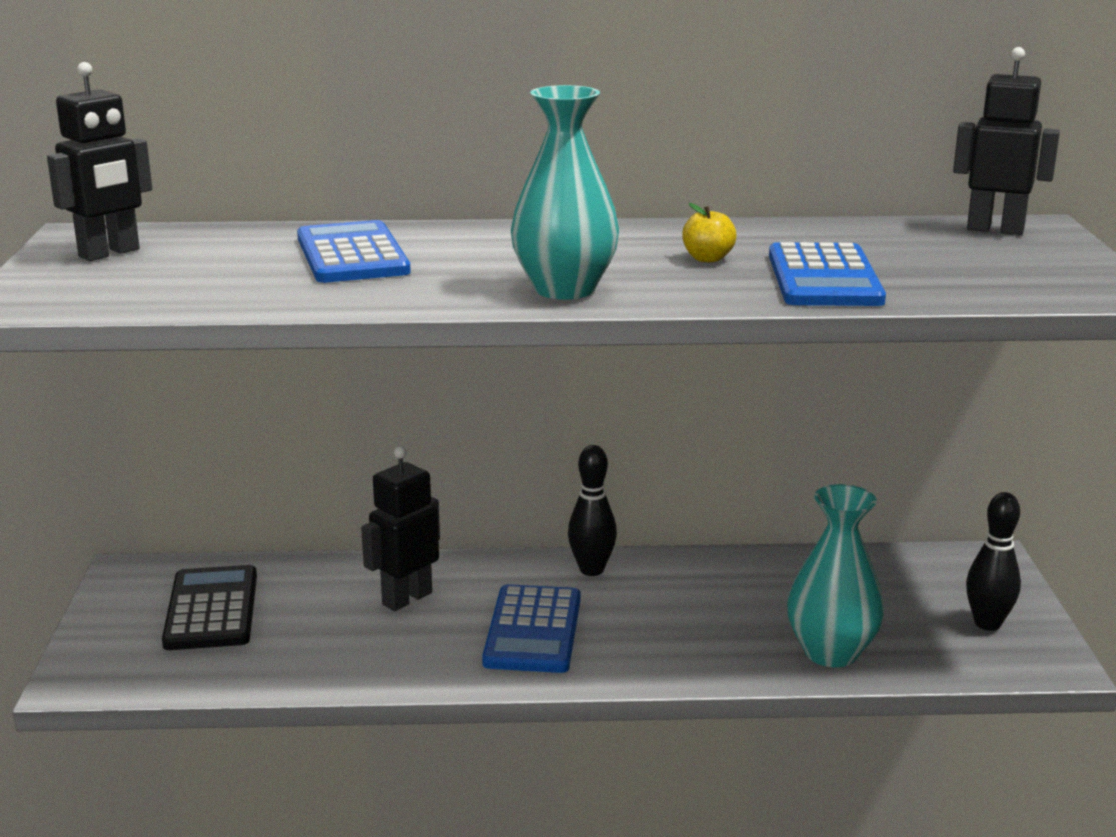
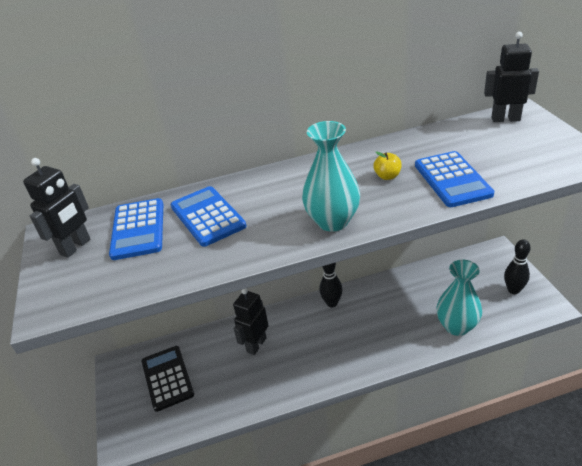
camera: 10 degrees left, 15 degrees up
blue calculator [482,584,581,673] -> blue calculator moved to [109,198,163,260]

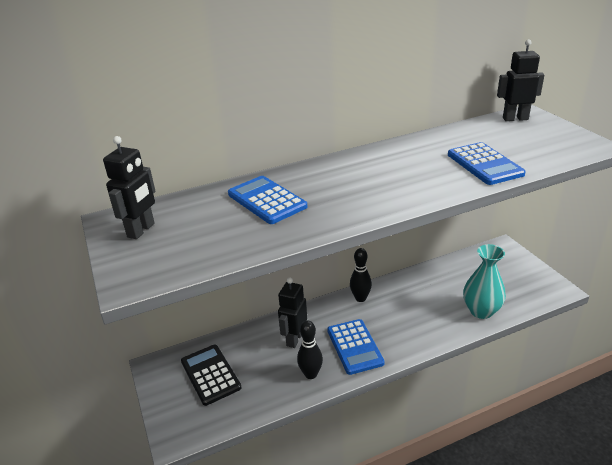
camera: 10 degrees left, 5 degrees down
blue calculator [109,198,163,260] -> blue calculator moved to [327,319,385,375]
turquoise vase [302,121,360,232] -> none
yellow apple [373,152,402,180] -> none
black bowling pin [504,239,531,294] -> black bowling pin moved to [297,320,323,379]

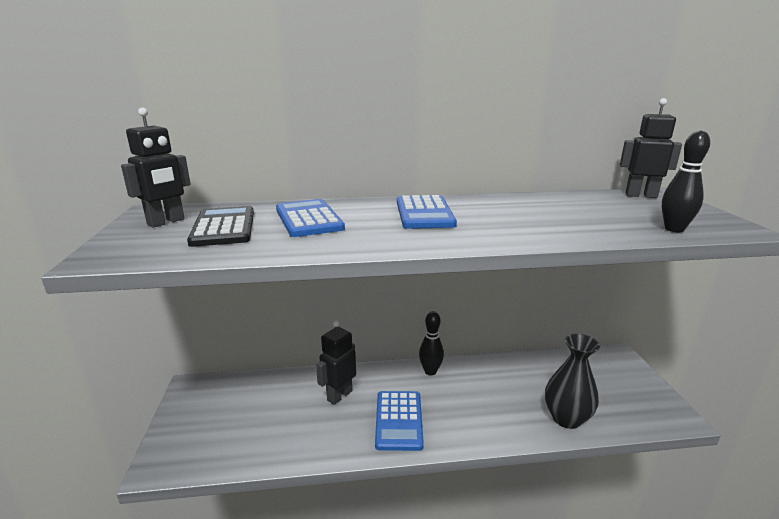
camera: 15 degrees right, 10 degrees down
black calculator [181,345,242,406] -> black calculator moved to [187,206,254,247]
black bowling pin [297,320,323,379] -> black bowling pin moved to [662,131,710,232]
blue calculator [448,142,526,185] -> blue calculator moved to [397,195,457,229]
turquoise vase [463,244,506,319] -> black vase [545,333,600,429]

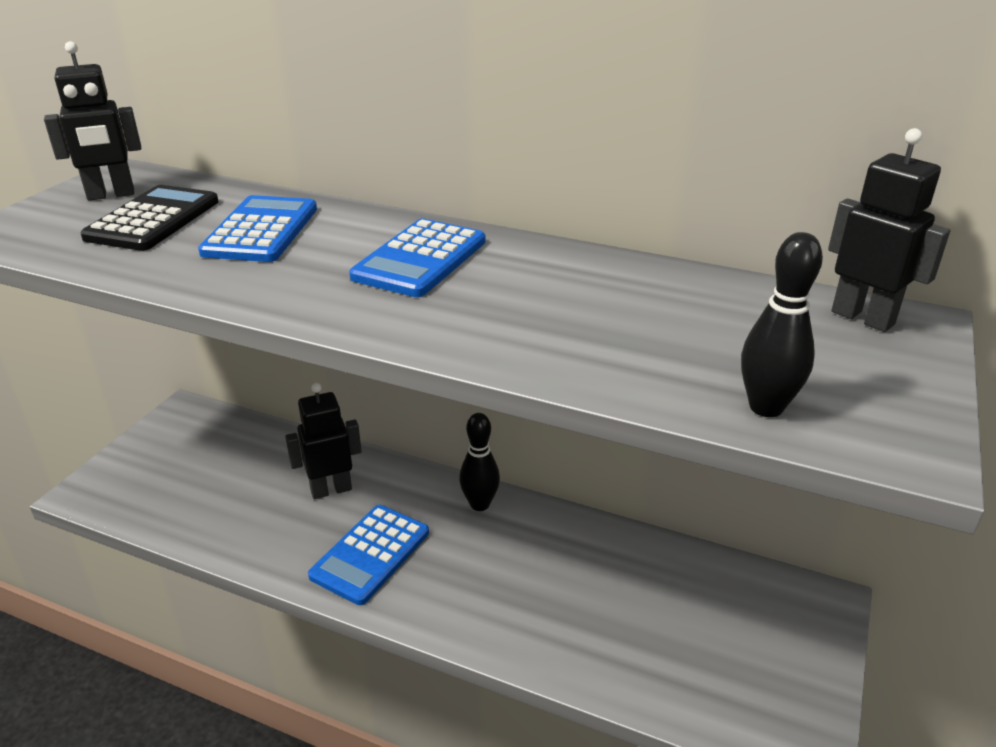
camera: 30 degrees right, 10 degrees up
black vase [545,333,600,429] -> none

